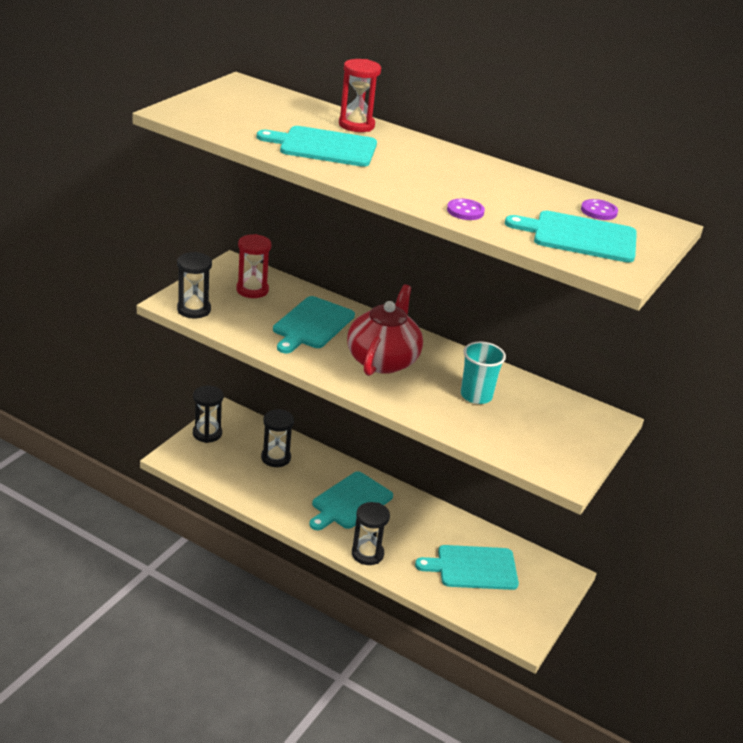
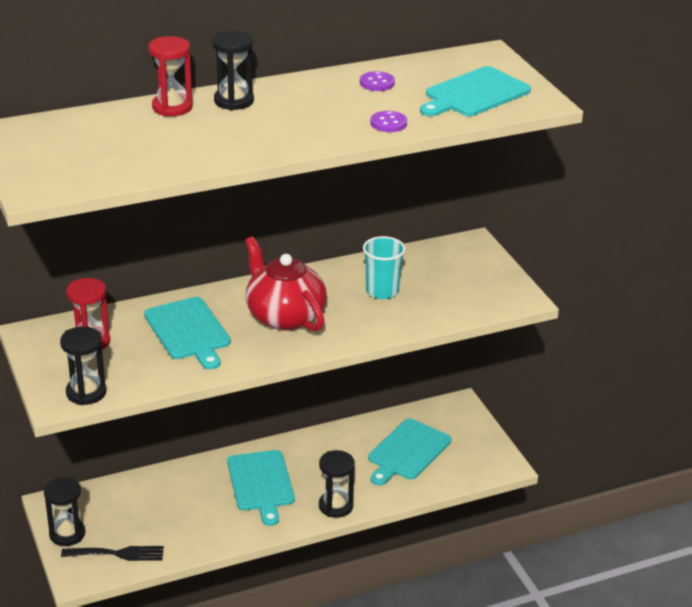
camera: 50 degrees left, 0 degrees up
turquoise cutting board [257,126,377,167] -> none
black hourglass [261,409,294,467] -> black hourglass moved to [212,31,254,110]
purple button [581,199,618,220] -> purple button moved to [360,71,395,91]
none -> black fork [61,546,164,561]

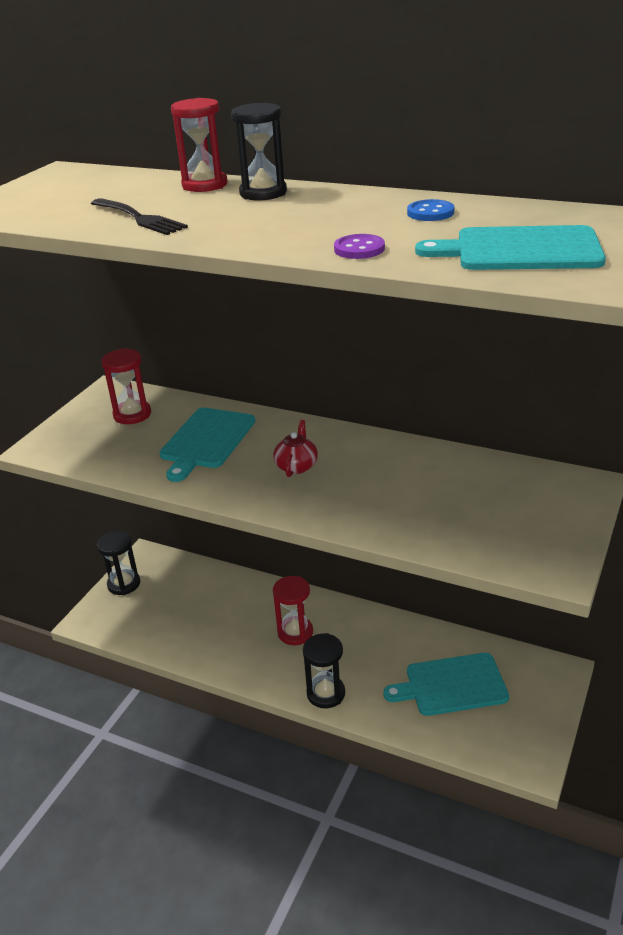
camera: 50 degrees right, 0 degrees up
black hourglass [60,326,107,405] -> none
black fork [61,546,164,561] -> black fork moved to [91,198,188,235]
turquoise cutting board [227,450,295,526] -> red hourglass [273,576,313,645]
red teapot [245,236,327,331] -> red teapot [273,420,318,477], size x0.48
purple button [360,71,395,91] -> blue button [407,199,454,221]
turquoise cup [363,236,406,299] -> none

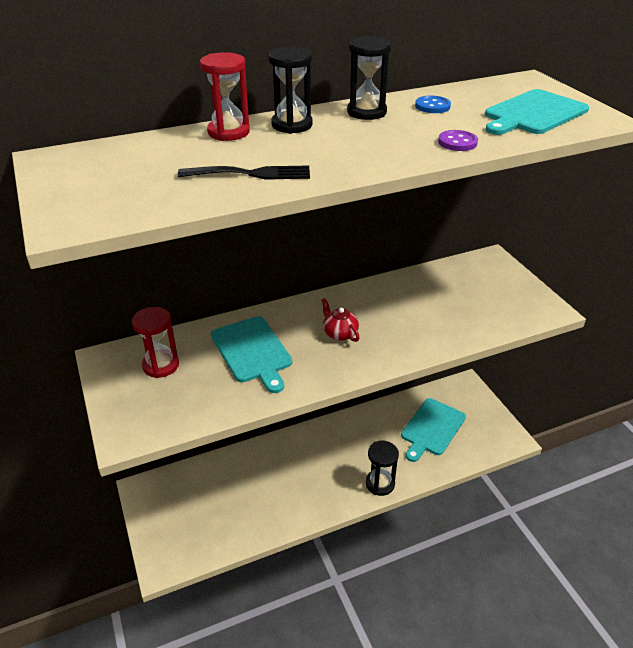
camera: 50 degrees left, 5 degrees up
black hourglass [97,531,140,595] -> black hourglass moved to [347,36,392,120]
red hourglass [273,576,313,645] -> none

